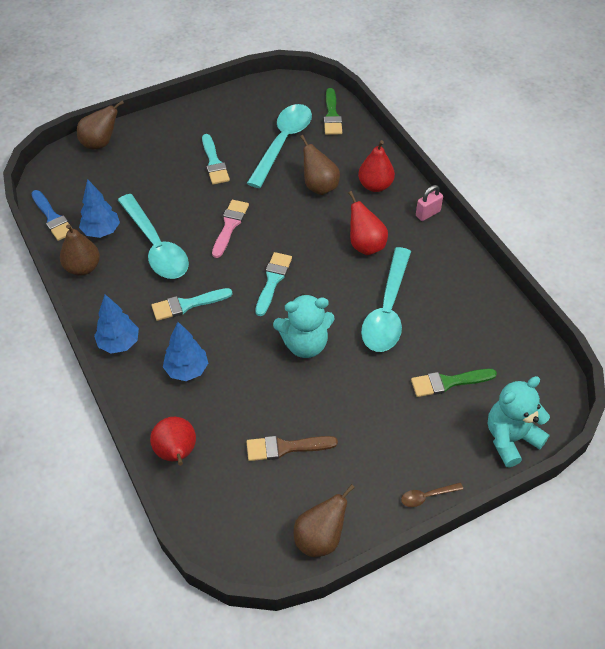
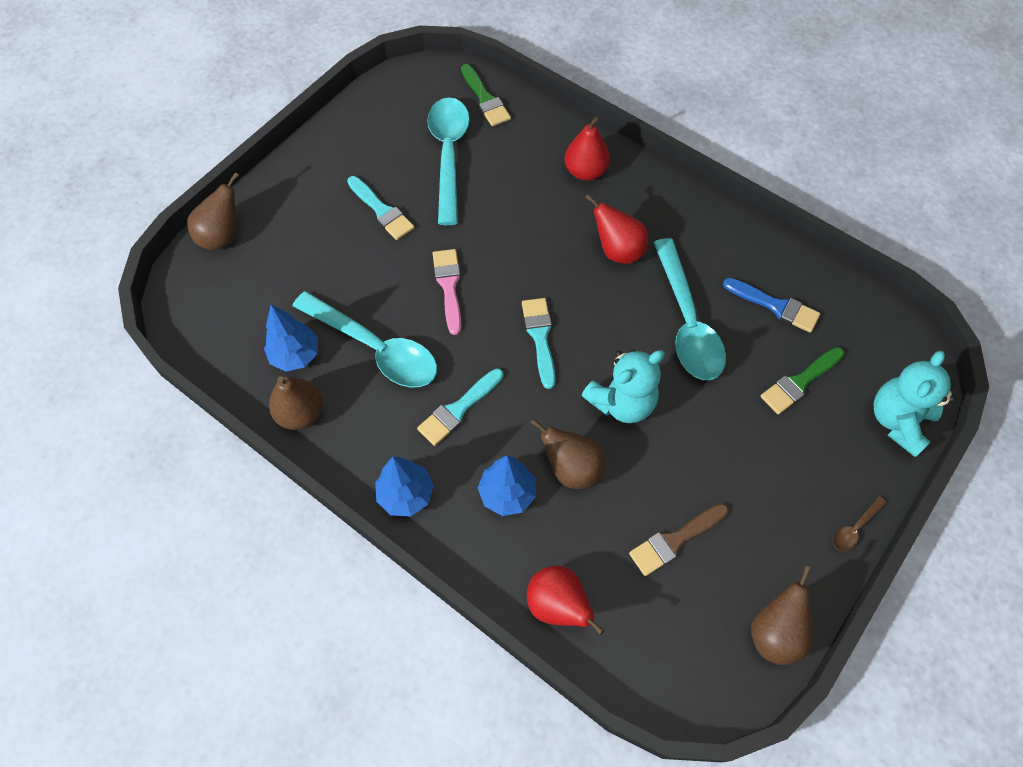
camera: 25 degrees left, 10 degrees up
blue brush [31,190,73,241] -> blue brush moved to [723,278,820,333]
brown pear [300,135,340,195] -> brown pear moved to [530,418,605,489]
pink padlock [416,185,443,221] -> none

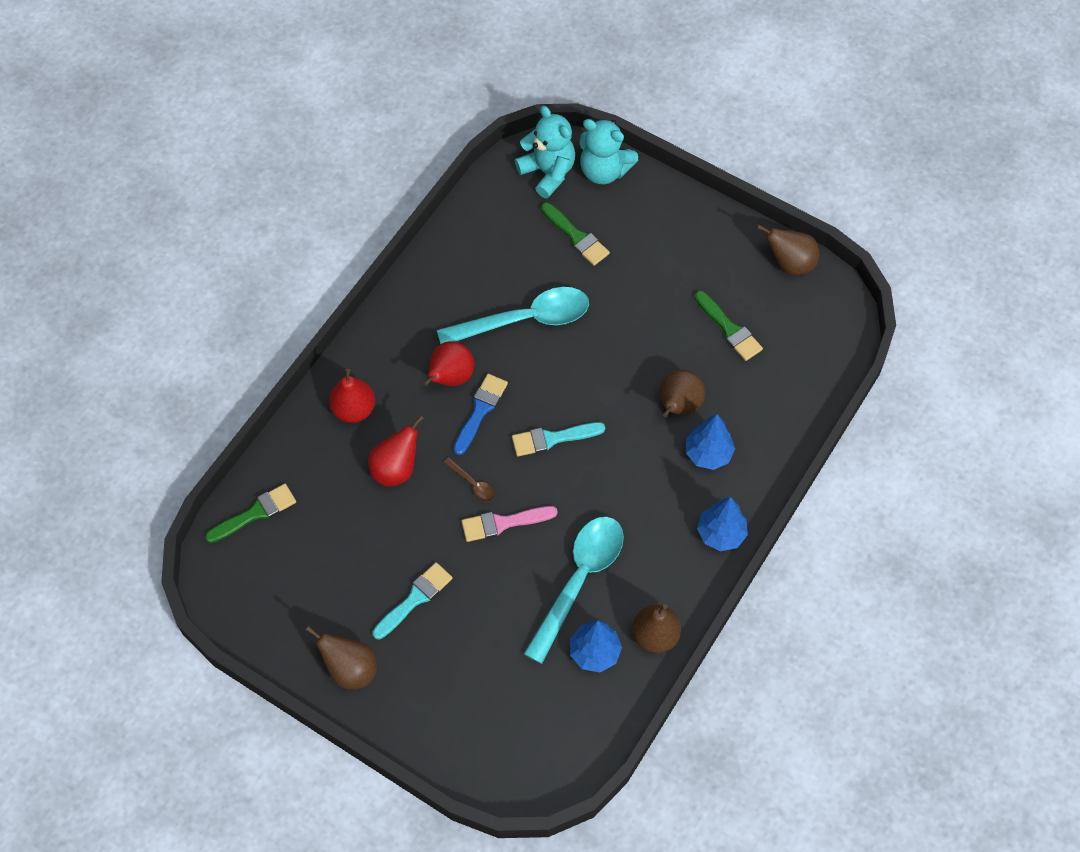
camera: 95 degrees left, 0 degrees up
brown pear [187,172,239,250] -> brown pear moved to [306,626,377,690]
turquoise brush [417,368,504,446] -> none
turquoise spoon [427,97,470,225] -> none
red pear [527,566,605,635] -> red pear moved to [368,415,424,487]
turquoise teddy bear [581,349,665,423] -> turquoise teddy bear moved to [515,106,575,199]
brown brush [629,503,729,576] -> green brush [695,291,763,361]
blue brush [723,278,820,333] -> blue brush moved to [453,374,508,455]
brown spoon [833,496,887,551] -> brown spoon moved to [443,457,495,502]

